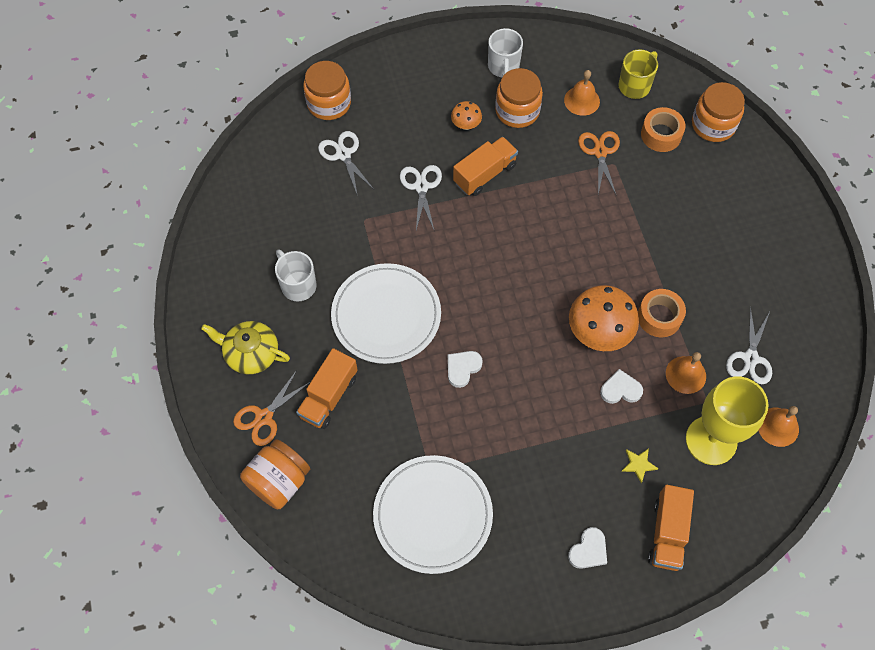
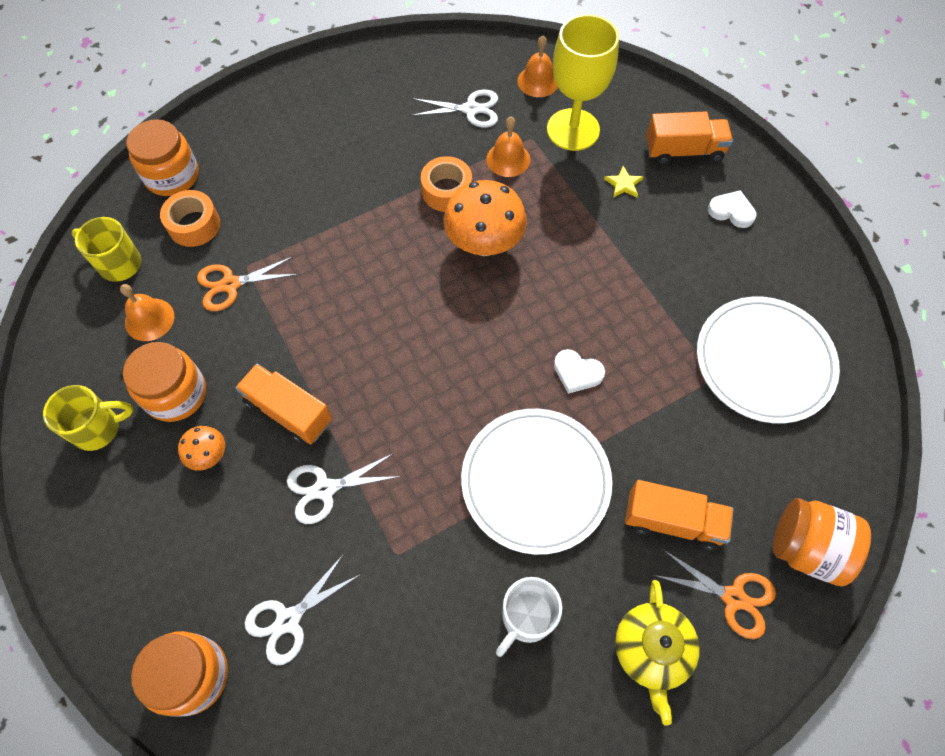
camera: 105 degrees left, 0 degrees up
white mug [488,28,523,77] -> yellow mug [43,385,133,451]
white heart [600,369,643,404] -> none

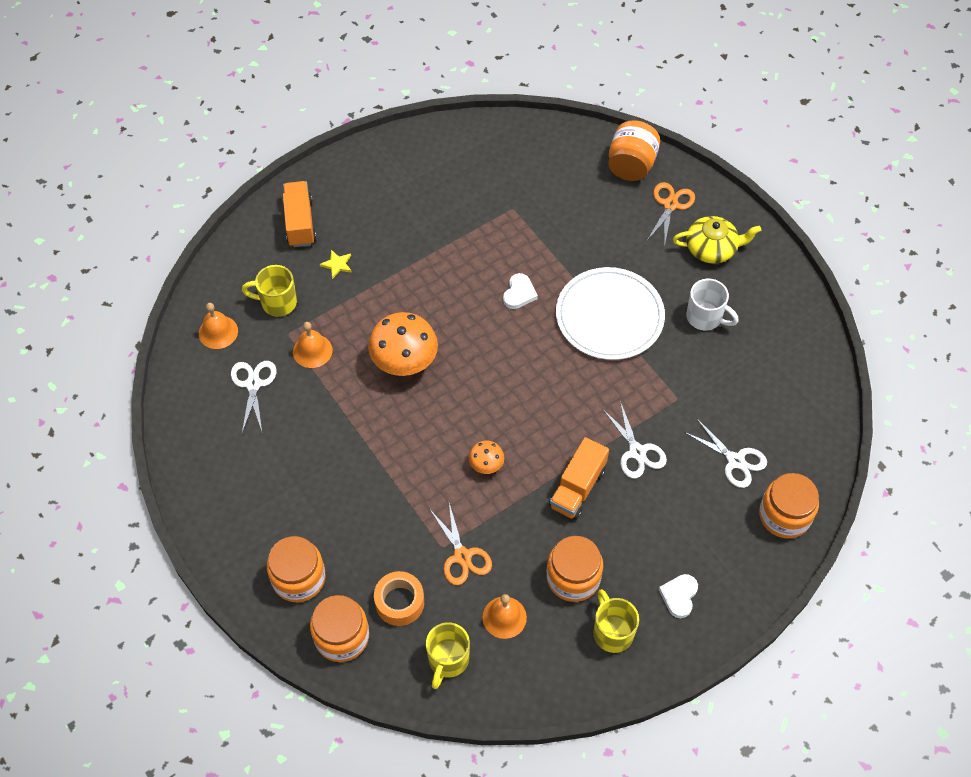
camera: 95 degrees left, 5 degrees down
orange mushroom [178,426,225,471] -> orange mushroom moved to [469,440,504,474]
orange tape [421,156,472,212] -> none
yellow goblet [547,14,619,151] -> yellow mug [242,265,297,317]
orange truck [625,480,734,550] -> none
white plate [697,297,840,423] -> none
white heart [708,190,757,228] -> white heart moved to [659,574,698,618]
none -> orange jar [267,536,326,602]

